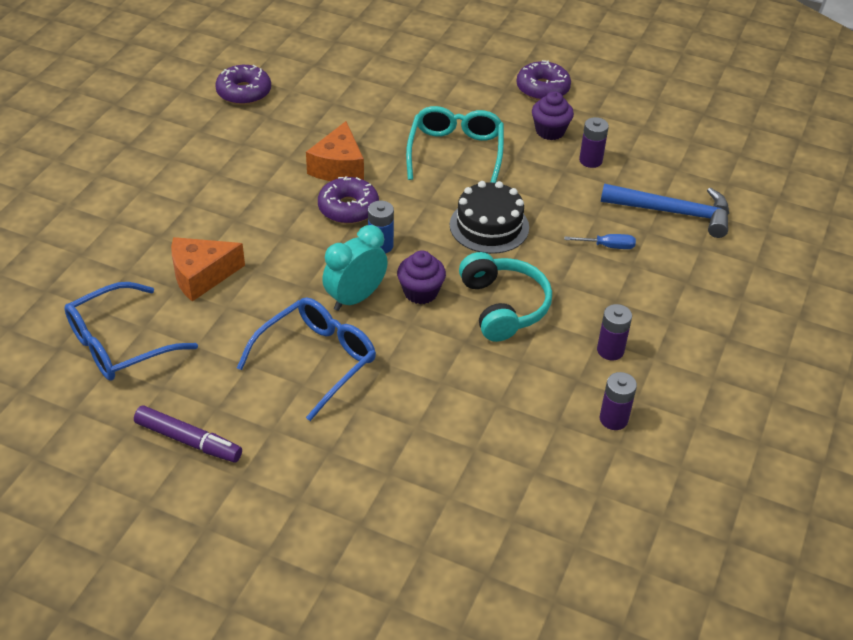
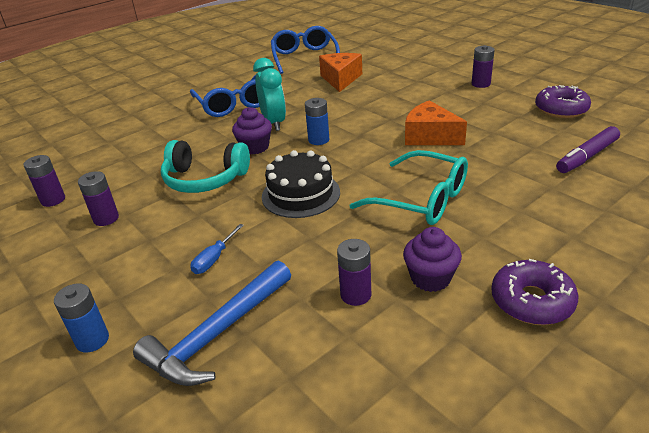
camera: 120 degrees right, 10 degrees down
purple marker [134,405,242,463] -> purple marker moved to [556,126,620,173]
purple donut [318,176,379,224] -> none
none -> blue battery [54,283,109,353]
none -> purple battery [472,45,495,88]

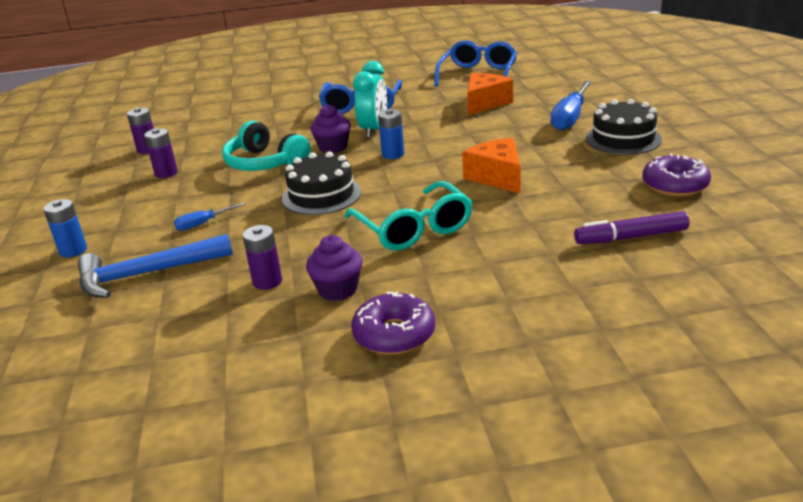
camera: 30 degrees right, 5 degrees down
purple battery [472,45,495,88] -> black cake [586,99,662,155]
none -> blue screwdriver [551,81,592,131]

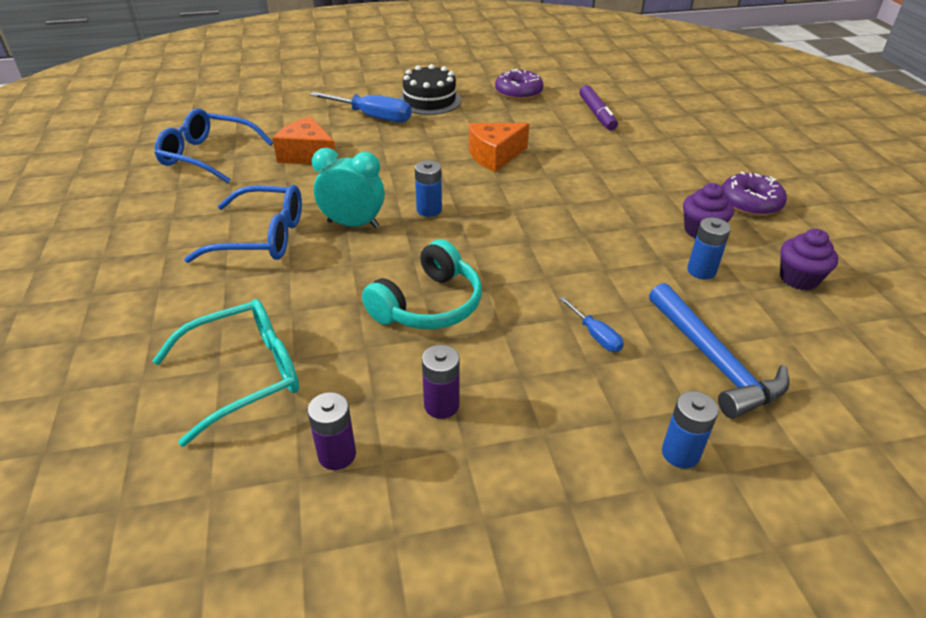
camera: 95 degrees left, 10 degrees up
purple battery [243,225,282,290] -> blue battery [687,218,731,280]
black cake [282,151,361,215] -> none
purple cupcake [310,104,351,153] -> purple cupcake moved to [780,229,838,290]
turquoise glasses [344,181,473,251] -> turquoise glasses moved to [152,299,299,447]

